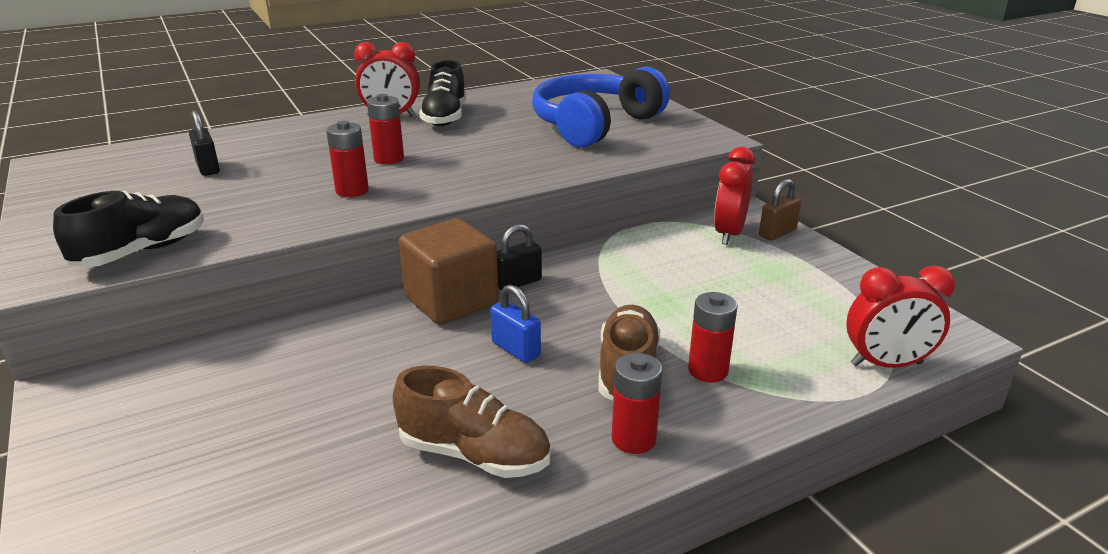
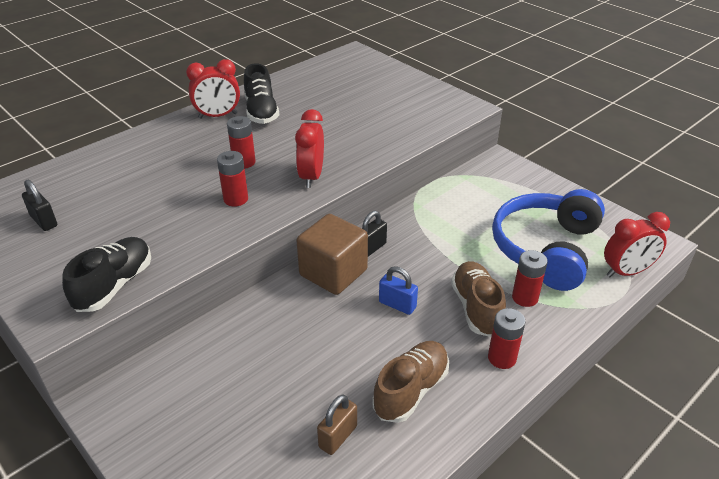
camera: 15 degrees left, 10 degrees up
black padlock [189,111,220,176] -> black padlock moved to [22,180,57,231]
brown shoe [393,366,551,478] -> brown shoe turned 60 degrees counterclockwise [373,341,449,423]
blue headphones [532,67,670,148] -> blue headphones moved to [492,189,605,291]
red clock [714,147,755,245] -> red clock moved to [295,109,324,188]
brown padlock [759,179,801,241] -> brown padlock moved to [317,395,357,455]

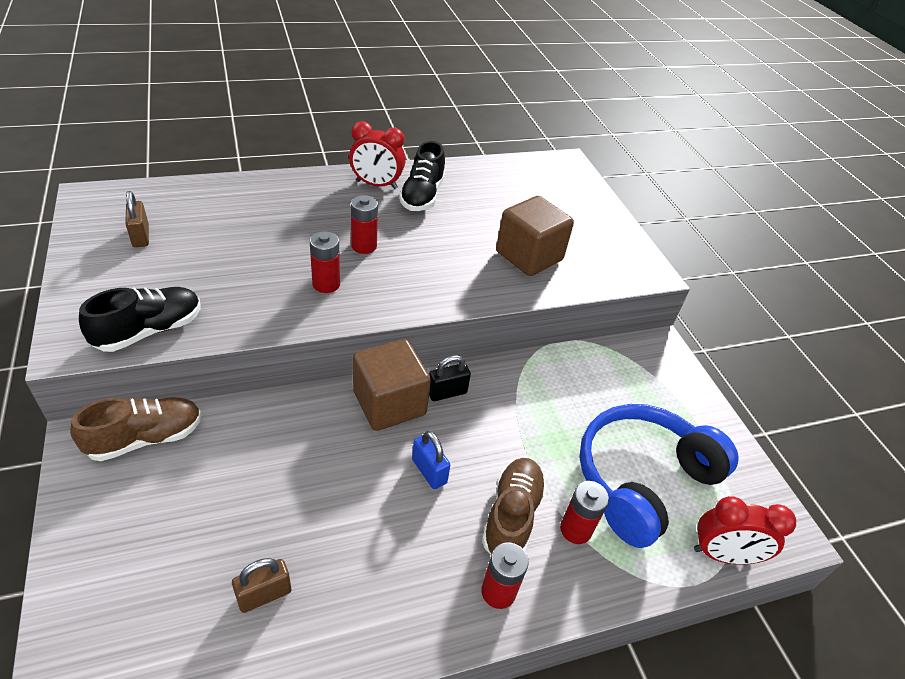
camera: 20 degrees right, 5 degrees up
black padlock [22,180,57,231] -> brown padlock [125,191,149,247]
red clock [295,109,324,188] -> none
brown shoe [373,341,449,423] -> brown shoe moved to [70,397,202,461]
none -> brown cube [496,196,574,276]

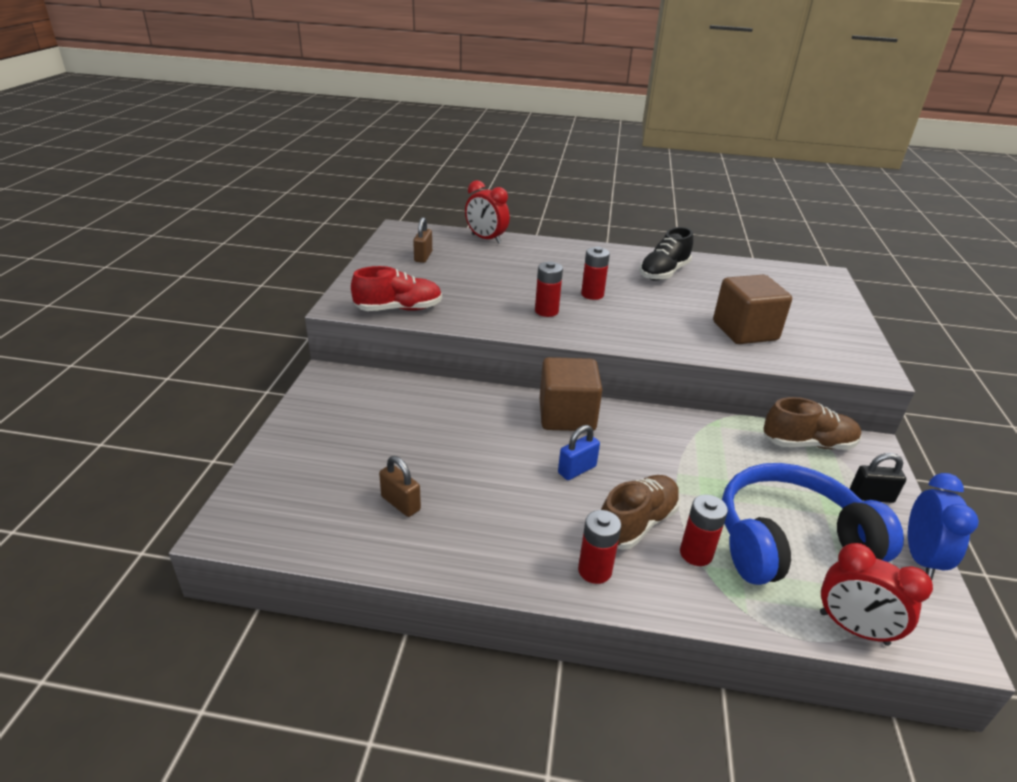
camera: 30 degrees right, 10 degrees down
brown shoe [70,397,202,461] -> brown shoe moved to [763,397,861,450]
black shoe [79,287,201,352] -> red shoe [351,266,442,311]
brown padlock [232,558,291,613] -> brown padlock turned 45 degrees clockwise [379,456,421,517]
red clock [349,121,406,189] -> red clock moved to [465,180,510,244]
blue padlock [412,431,450,489] -> blue padlock turned 60 degrees clockwise [558,425,600,480]
black padlock [429,355,471,401] -> black padlock moved to [850,453,906,503]
none -> blue clock [908,473,979,580]

